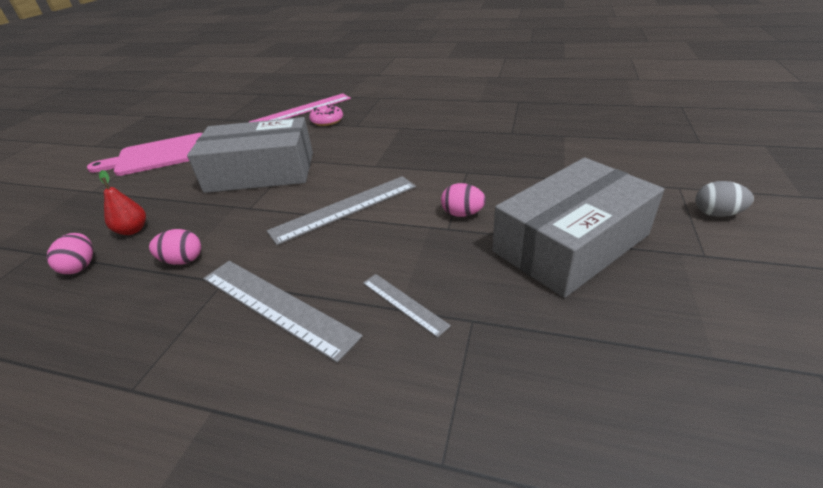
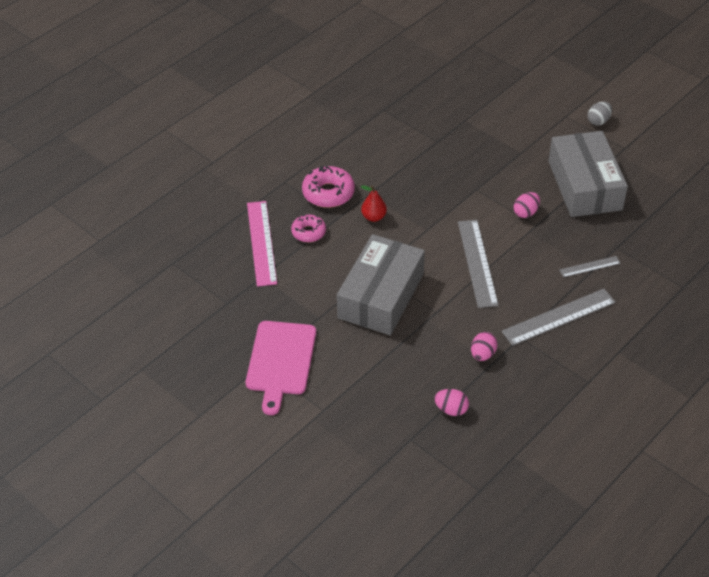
camera: 65 degrees left, 10 degrees up
red pear [99,170,146,235] -> red pear moved to [360,185,387,222]
none -> pink donut [302,166,355,208]

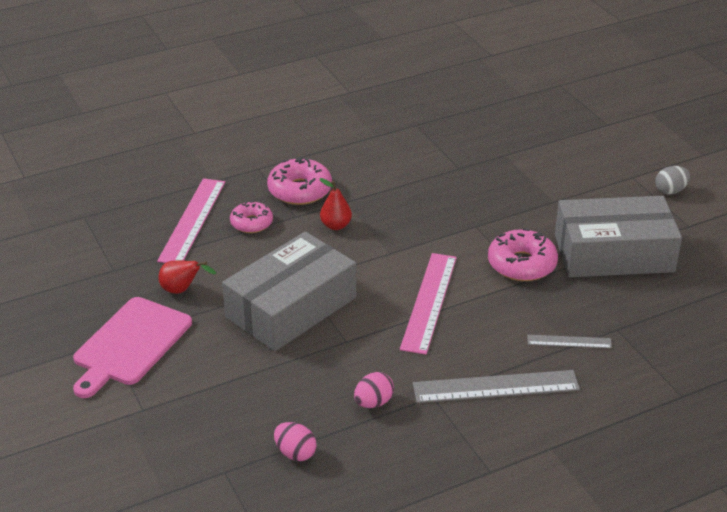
camera: 20 degrees right, 10 degrees down
grey ruler [458,220,499,308] -> pink ruler [400,253,457,355]
pink egg [514,192,540,218] -> pink donut [488,228,558,281]
grey box [548,131,628,217] -> grey box turned 75 degrees clockwise [555,196,682,277]
none -> red pear [158,260,216,294]

